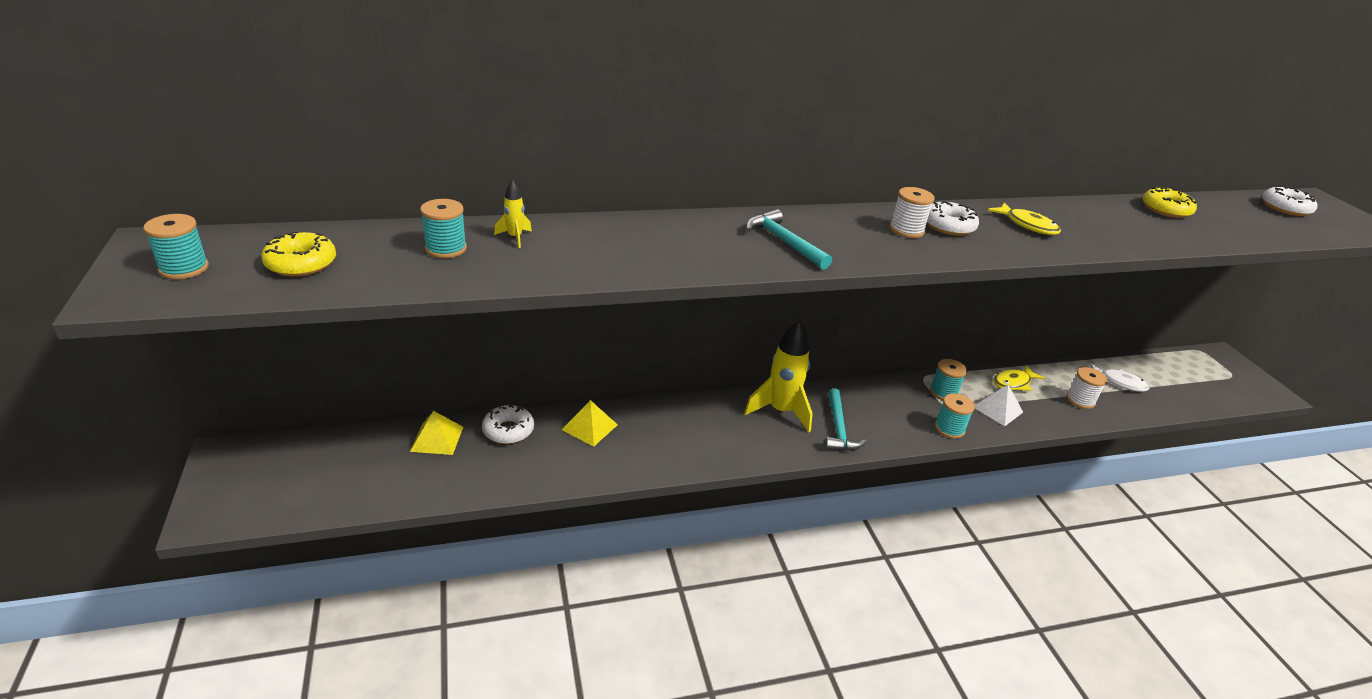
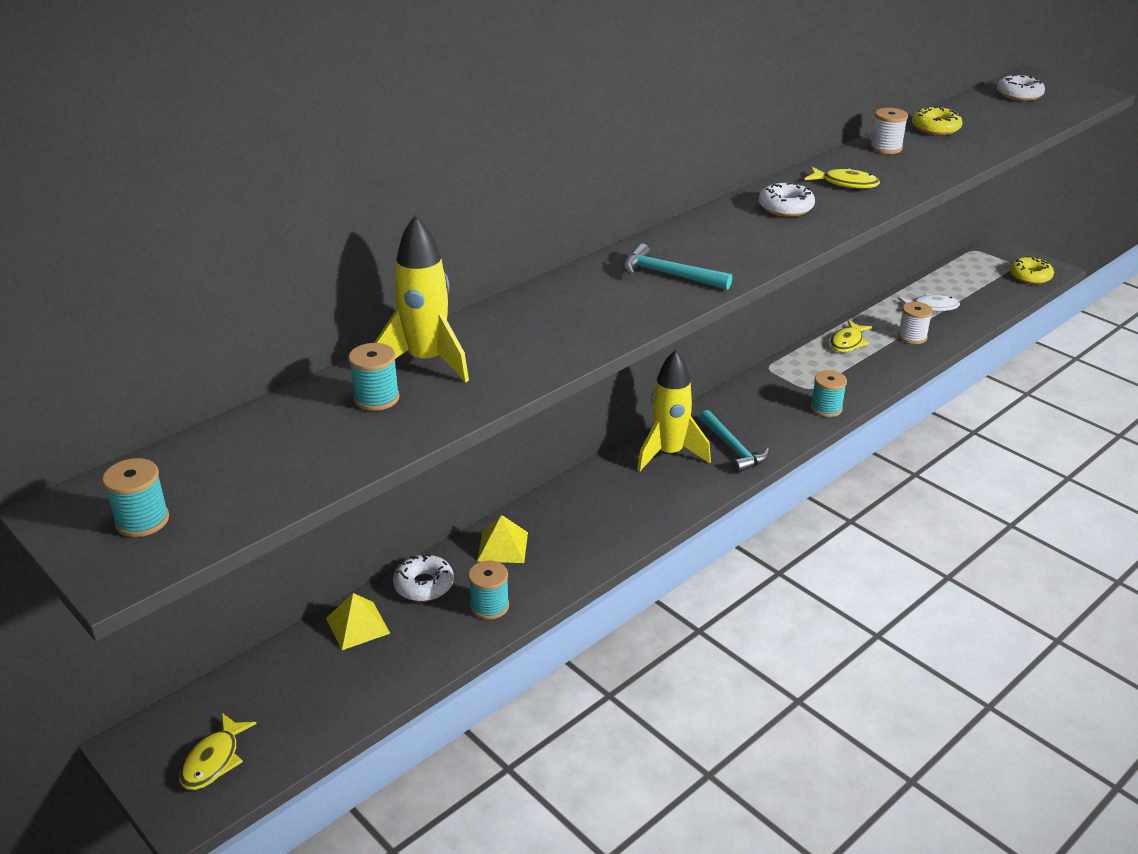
camera: 25 degrees left, 0 degrees up
yellow donut [261,232,336,277] -> yellow donut moved to [1010,256,1054,284]
yellow rocket [494,180,532,248] -> yellow rocket [374,215,469,383], size x2.29
white spool [890,187,934,238] -> white spool moved to [870,108,908,154]
turquoise spool [930,359,967,400] -> turquoise spool moved to [468,560,509,620]
white pyramid [974,385,1023,426] -> none
none -> yellow fish [179,713,256,790]

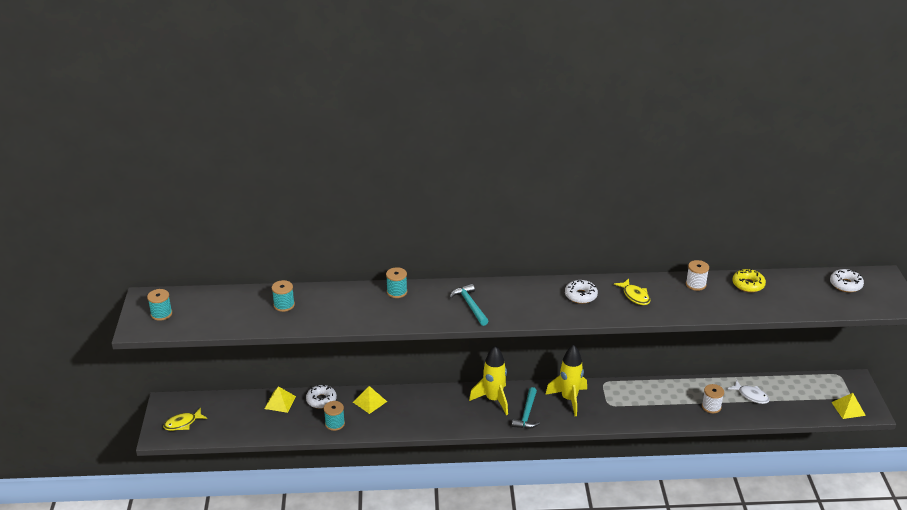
camera: 40 degrees right, 0 degrees up
yellow rocket [374,215,469,383] -> yellow rocket moved to [545,345,587,416]
turquoise spool [811,370,847,417] -> turquoise spool moved to [386,267,407,298]
yellow fish [830,320,872,352] -> none
yellow donut [1010,256,1054,284] -> yellow pyramid [831,393,866,419]

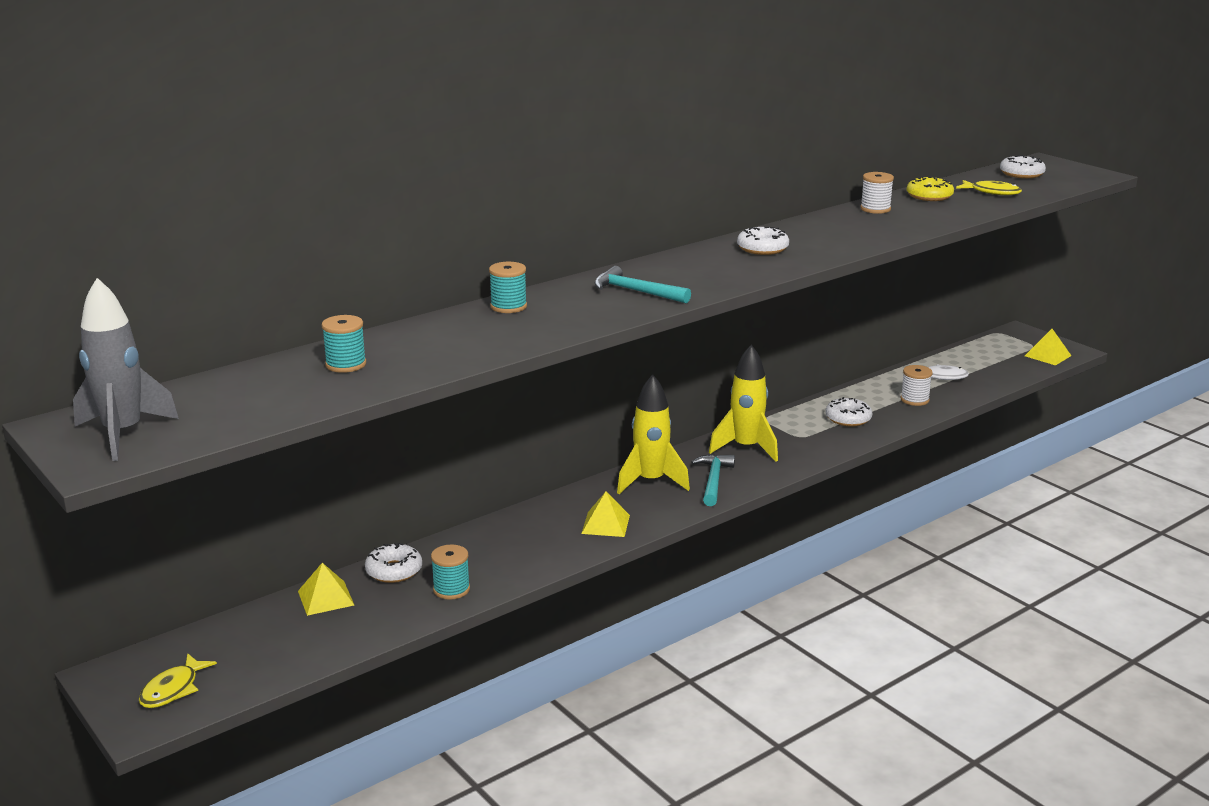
camera: 35 degrees left, 10 degrees down
turquoise spool [147,289,172,321] -> grey rocket [73,278,179,461]
yellow pyramid [353,386,387,414] -> yellow pyramid moved to [581,492,630,537]
turquoise hammer [512,387,540,429] -> turquoise hammer turned 150 degrees counterclockwise [691,454,735,506]
yellow fish [614,279,650,305] -> yellow fish moved to [956,180,1022,195]
none -> white donut [825,397,872,427]

